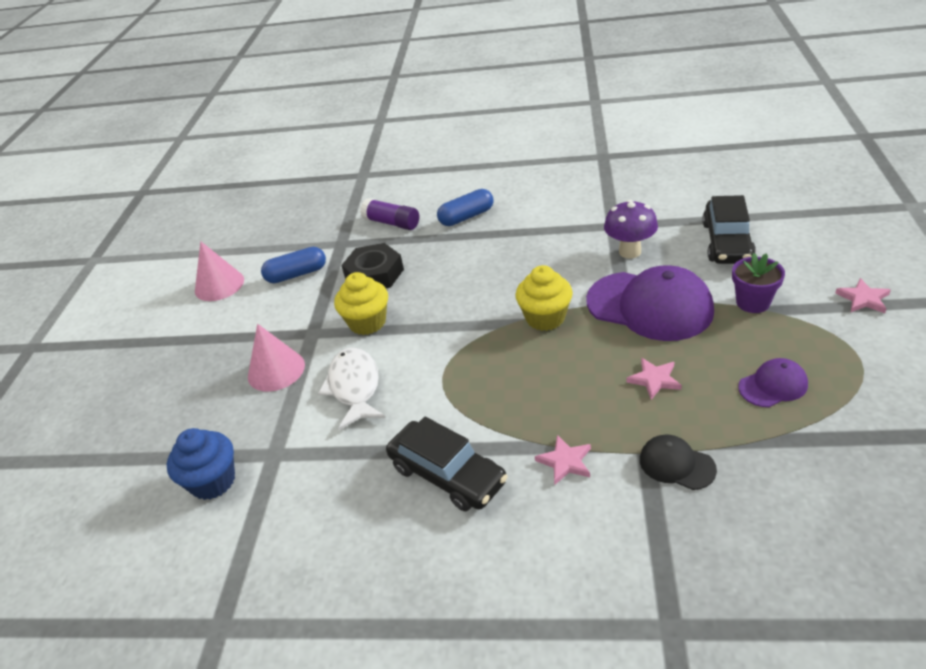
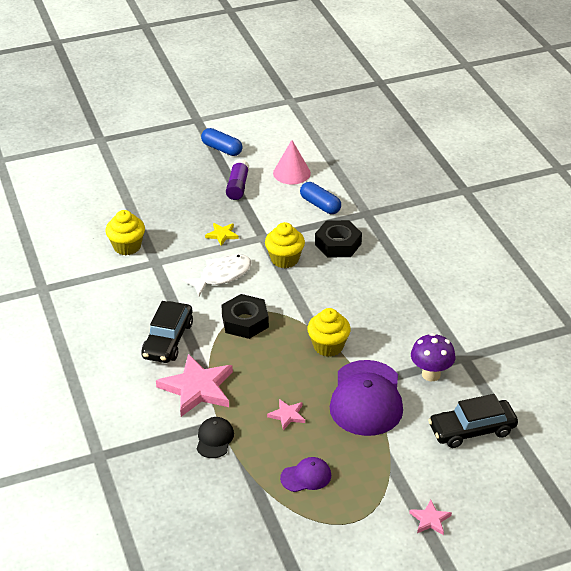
camera: 60 degrees right, 0 degrees up
blue cupcake [167,428,235,500] -> yellow cupcake [106,210,145,255]
pink cone [248,324,305,392] -> yellow star [205,223,239,246]
purple glue stick [360,198,419,230] -> purple glue stick moved to [226,159,249,200]
blue capsule [437,189,494,226] -> blue capsule moved to [201,128,242,156]
pink star [535,435,591,485] -> pink star [156,354,233,417], size x2.07
purple flower pot [732,253,785,313] -> none
purple cap [738,358,808,407] -> purple cap turned 60 degrees counterclockwise [280,457,331,492]
none -> black nut [221,294,269,339]

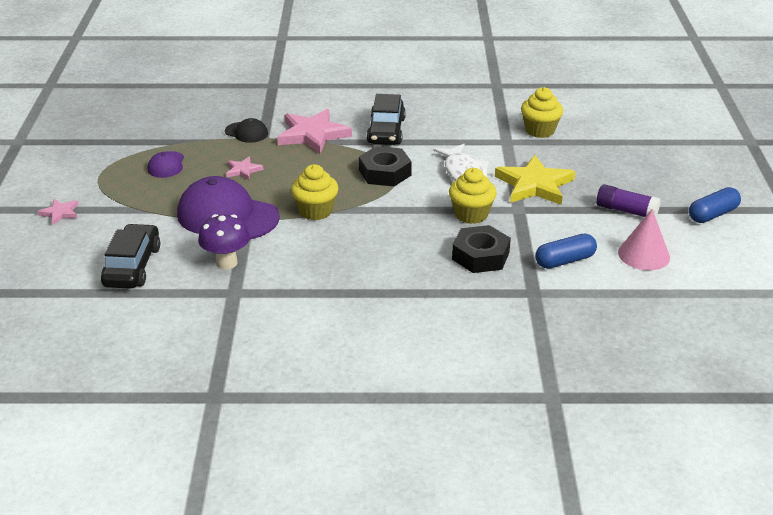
camera: 110 degrees right, 5 degrees down
black car [141,301,193,363] -> black car turned 120 degrees counterclockwise [366,94,406,145]
yellow star [205,223,239,246] -> yellow star [495,155,575,205], size x2.07

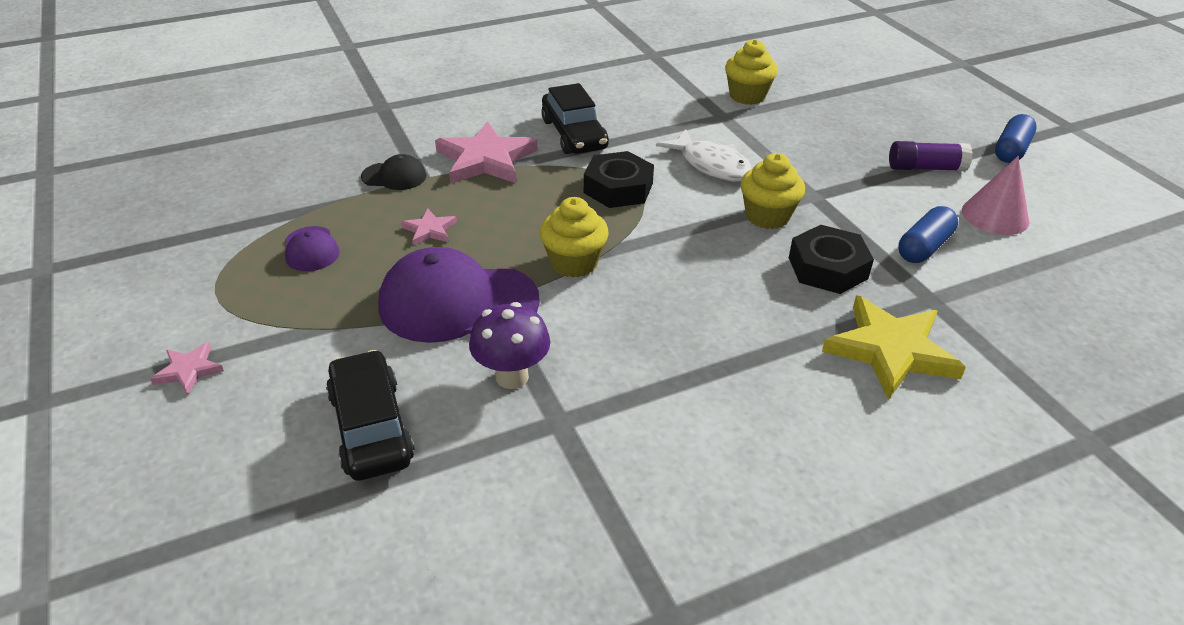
camera: 25 degrees left, 5 degrees up
yellow star [495,155,575,205] -> yellow star moved to [822,295,966,400]

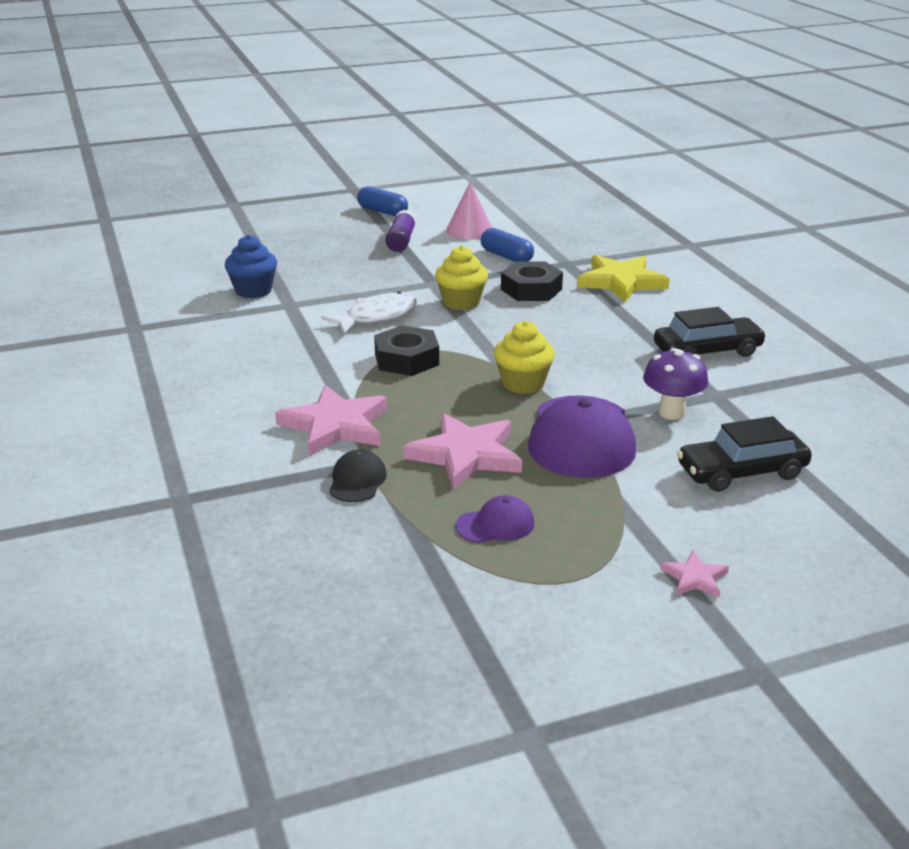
camera: 85 degrees left, 10 degrees down
pink star [401,209,457,246] -> pink star [404,413,522,490], size x2.07
black car [542,83,609,154] -> black car moved to [654,307,766,357]
yellow cupcake [725,39,778,105] -> blue cupcake [225,235,277,298]

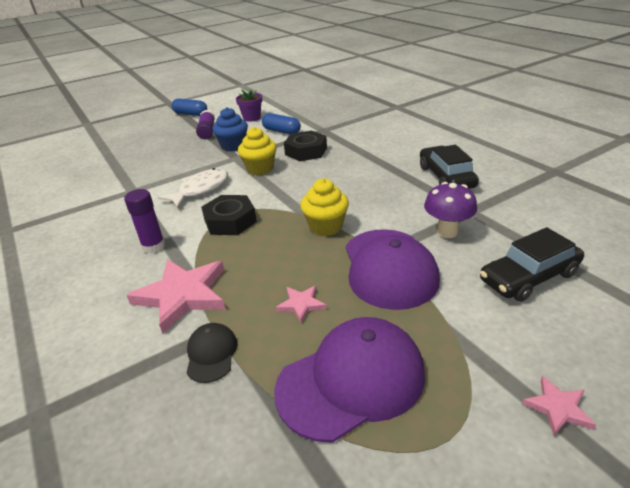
camera: 10 degrees left, 5 degrees up
blue cupcake [225,235,277,298] -> blue cupcake moved to [212,107,248,151]
pink star [404,413,522,490] -> pink star [276,285,327,323], size x0.48
pink cone [446,182,492,240] -> purple flower pot [236,89,262,122]
purple cap [456,495,534,543] -> purple cap [274,317,425,443], size x2.07
yellow star [577,255,669,302] -> none
black car [654,307,766,357] -> black car turned 75 degrees counterclockwise [420,145,479,189]
none -> purple glue stick [124,189,165,253]

